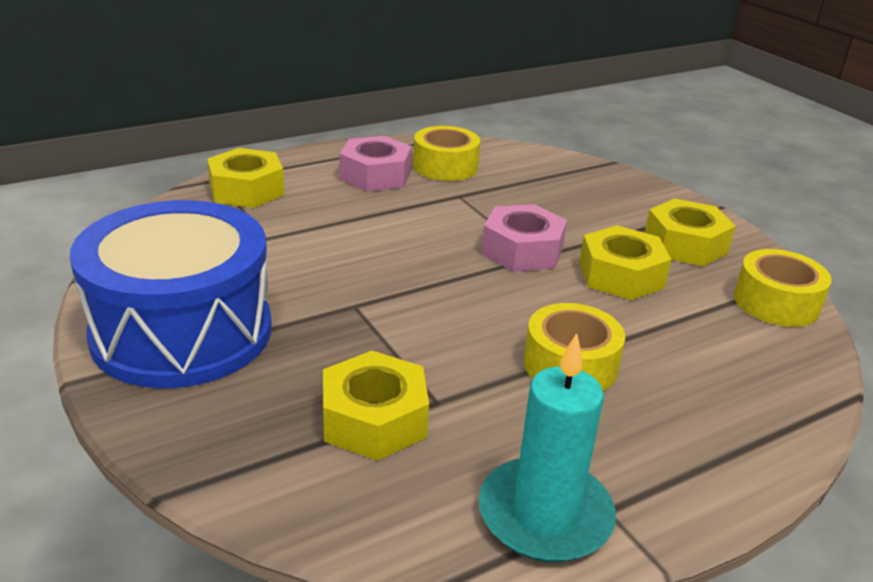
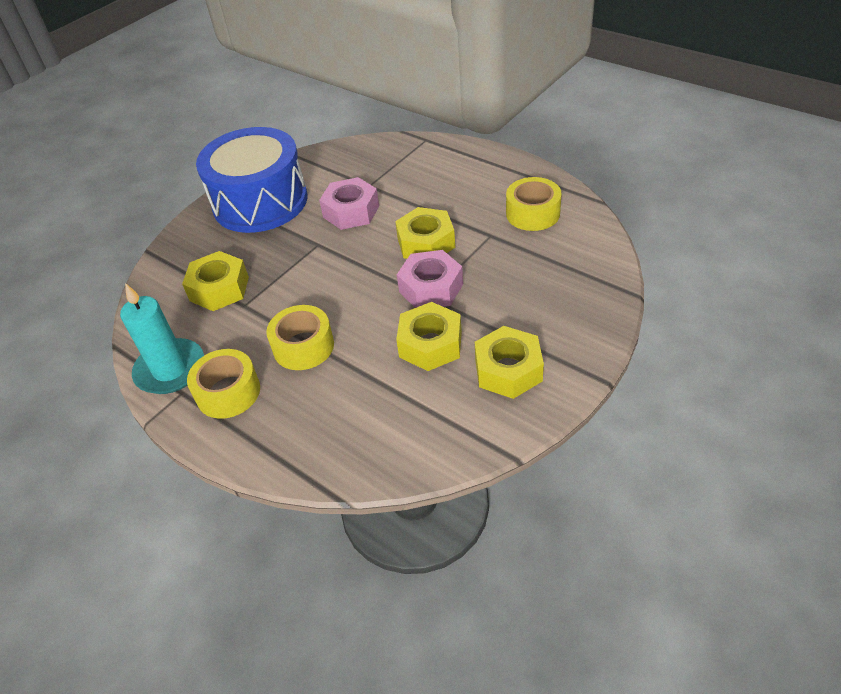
camera: 75 degrees right, 15 degrees up
yellow nut [207,148,284,208] -> yellow nut moved to [395,207,455,259]
pink nut [339,136,412,192] -> pink nut moved to [319,177,379,230]
yellow tape [734,249,832,327] -> yellow tape moved to [187,349,260,419]

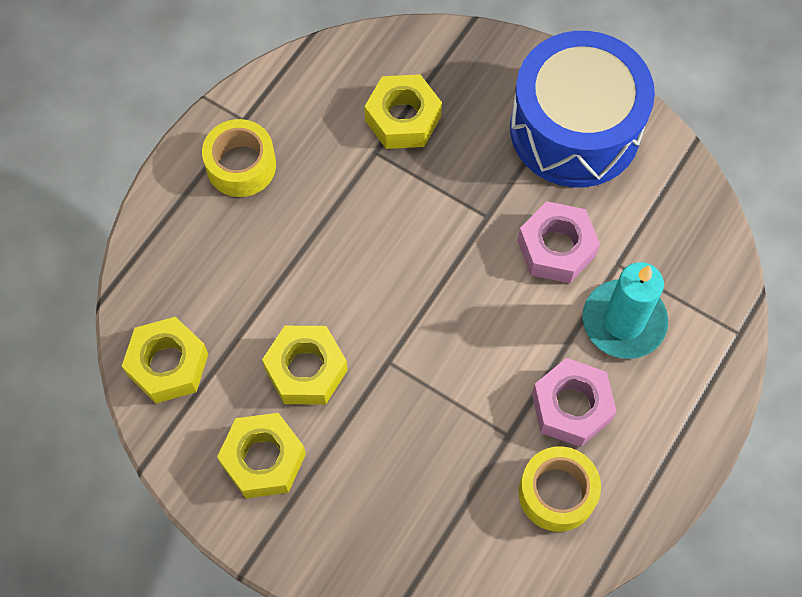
camera: 80 degrees right, 20 degrees up
turquoise candle [120,283,204,394] -> turquoise candle moved to [582,262,668,359]
yellow tape [266,305,334,370] -> none
yellow nut [395,207,455,259] -> yellow nut moved to [122,317,208,403]
pink nut [397,250,463,308] -> pink nut moved to [532,358,617,447]

